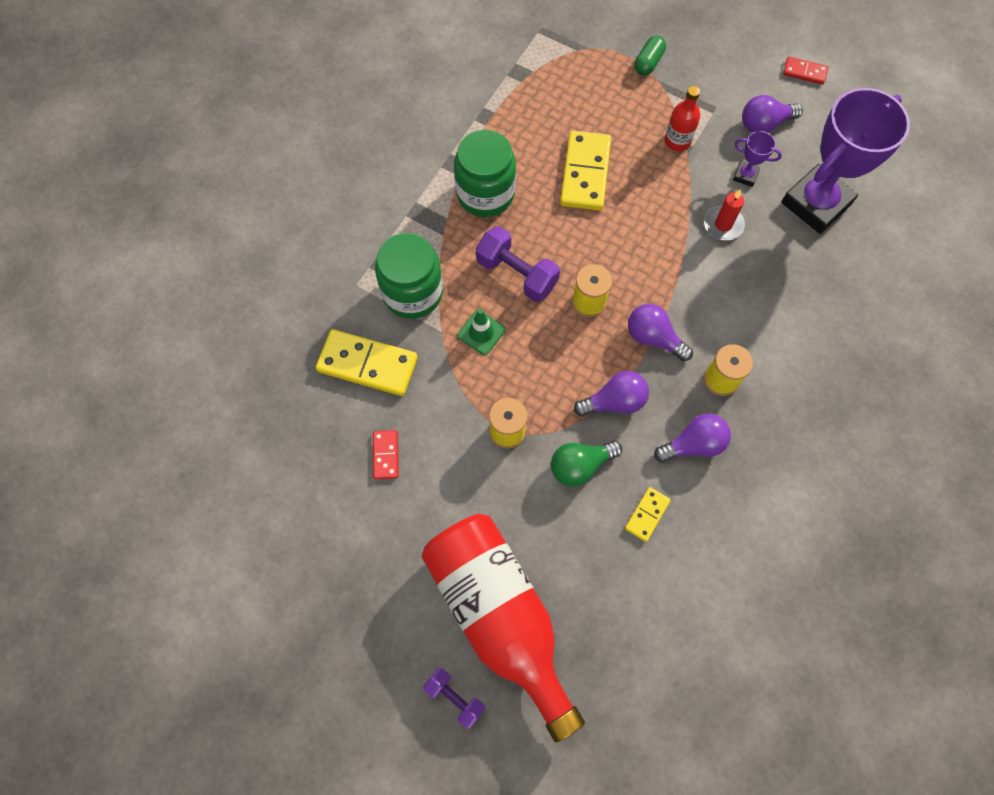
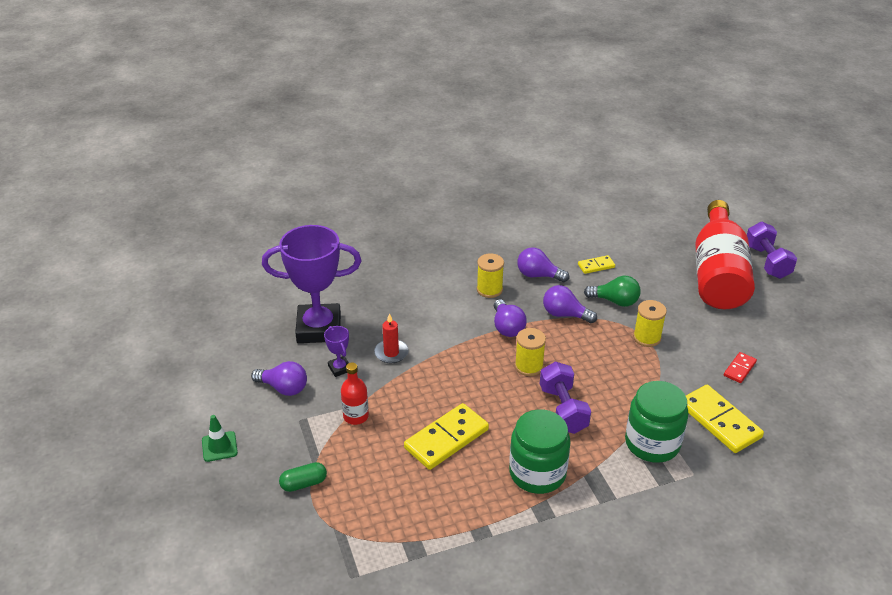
camera: 140 degrees left, 30 degrees down
purple dumbbell [423,668,485,728] -> purple dumbbell [747,222,797,279], size x1.58
green traffic cone [458,309,505,355] -> green traffic cone moved to [202,415,238,462]
red domino [783,57,828,85] -> none

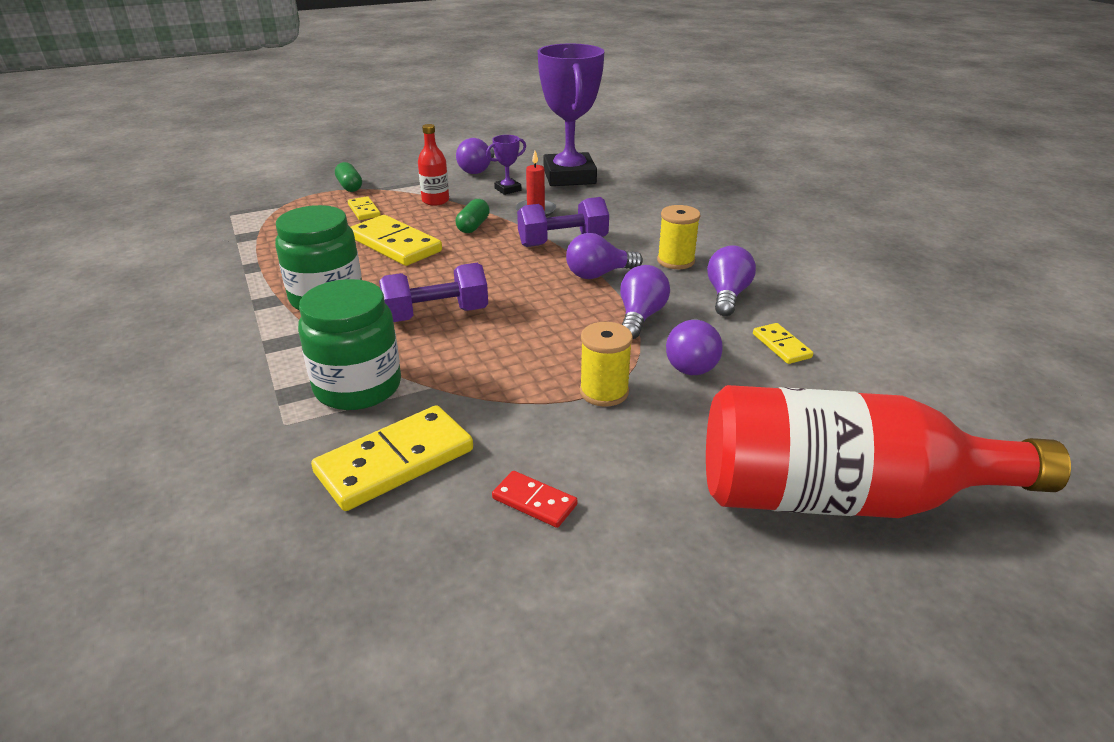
camera: 85 degrees right, 5 degrees down
green traffic cone [202,415,238,462] -> none
yellow spool [515,328,546,376] -> none
green light bulb [584,276,641,307] -> purple light bulb [666,319,722,375]
purple dumbbell [747,222,797,279] -> purple dumbbell moved to [517,197,609,247]
none -> yellow domino [348,196,380,220]
none -> green capsule [455,199,490,233]

